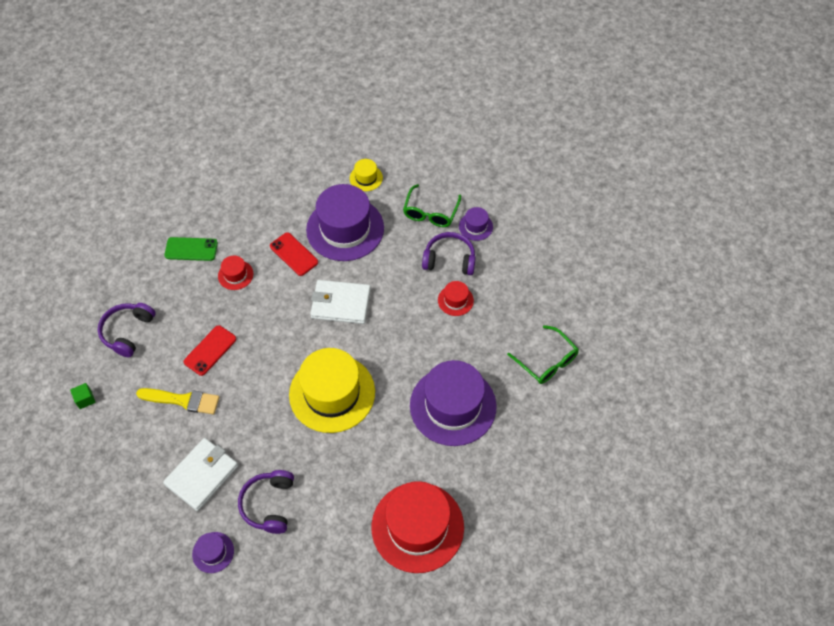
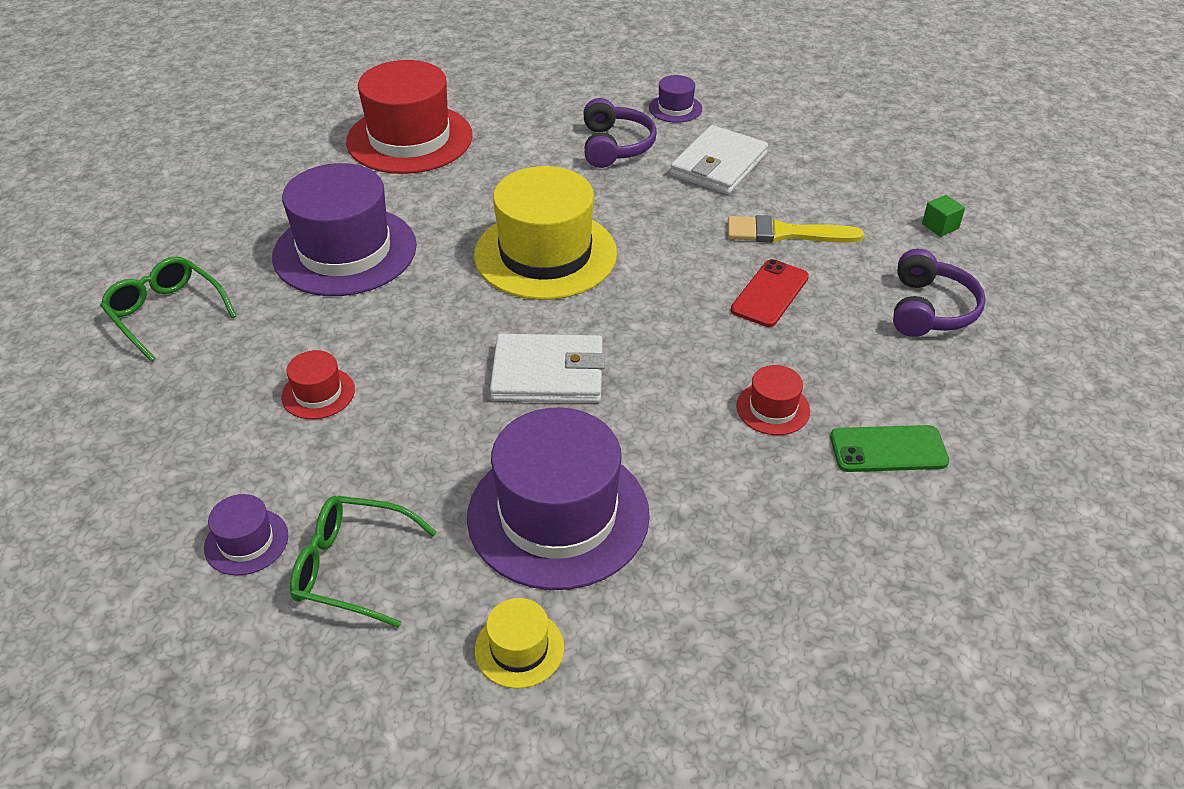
camera: 175 degrees right, 15 degrees down
red phone [270,232,318,276] -> none
green glasses [403,184,461,227] -> green glasses turned 90 degrees counterclockwise [290,496,437,628]
purple headphones [422,232,476,275] -> none

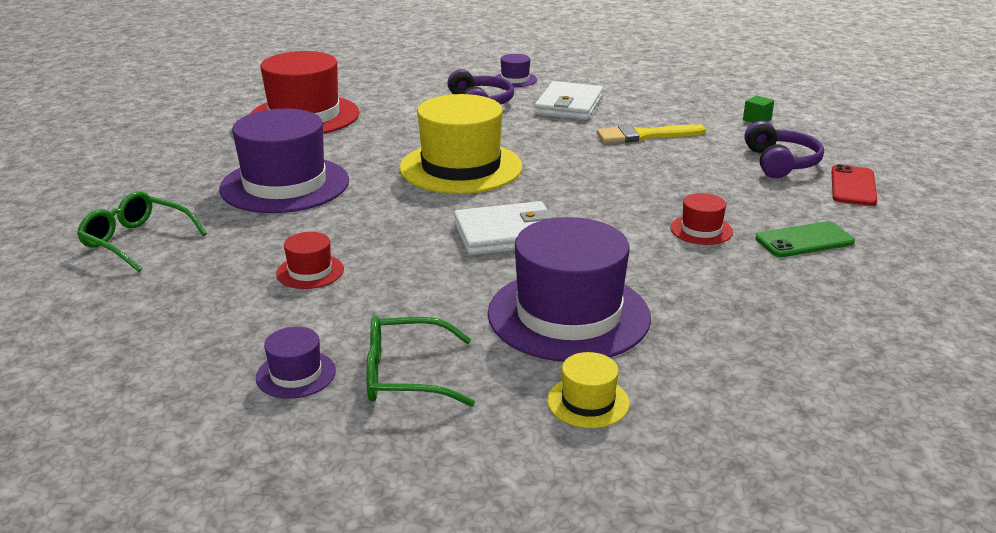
camera: 15 degrees left, 15 degrees down
red phone [731,259,809,327] -> red phone moved to [832,164,877,206]

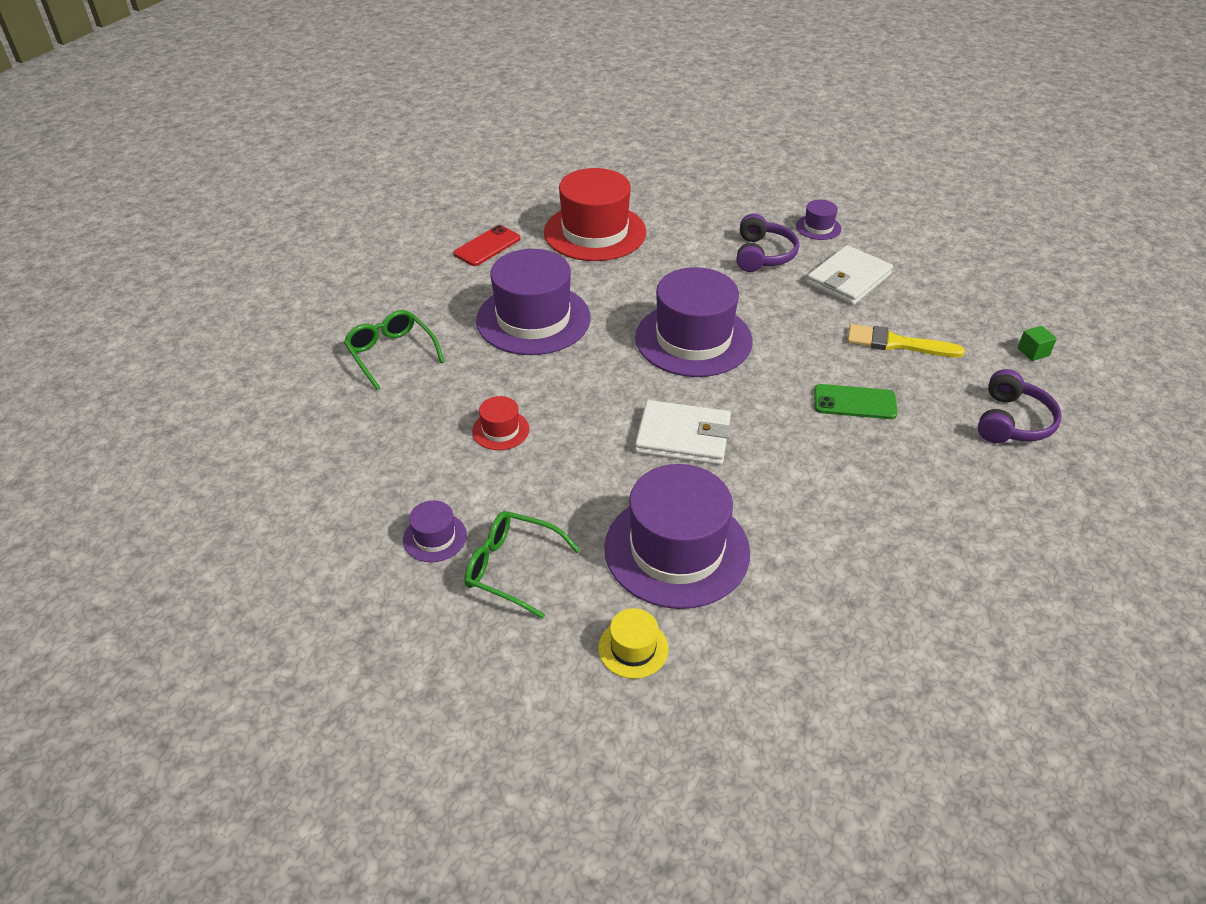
camera: 25 degrees right, 15 degrees up
yellow hat [400,94,523,194] -> purple hat [635,267,753,377]
red hat [670,193,733,245] -> none
green phone [755,221,855,257] -> green phone moved to [814,384,898,419]
red phone [832,164,877,206] -> red phone moved to [453,225,520,266]

